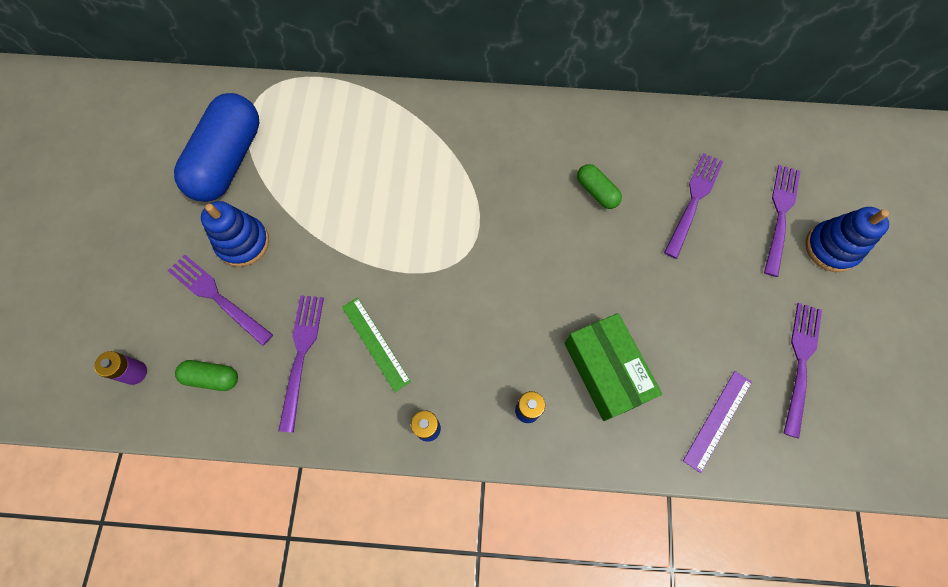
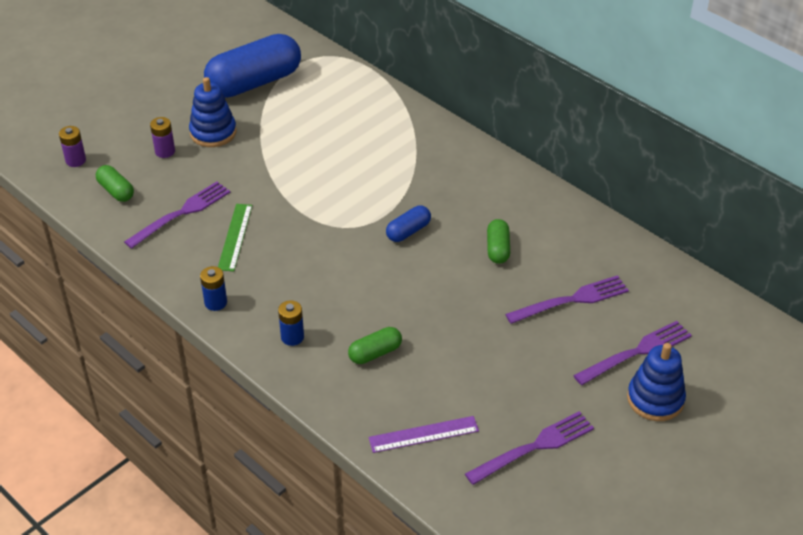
camera: 40 degrees right, 25 degrees down
purple fork [168,254,273,346] -> purple battery [150,117,175,158]
green box [564,313,662,421] -> green capsule [348,327,402,364]
none -> blue capsule [386,205,431,242]

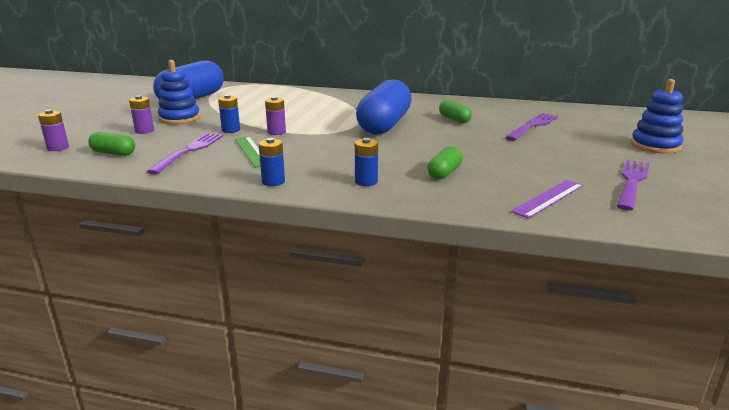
camera: 30 degrees left, 20 degrees down
blue capsule [386,205,431,242] -> blue capsule [356,79,412,135], size x2.19
purple fork [573,321,692,385] -> none
none -> blue battery [218,95,240,133]
none -> purple battery [265,96,286,135]

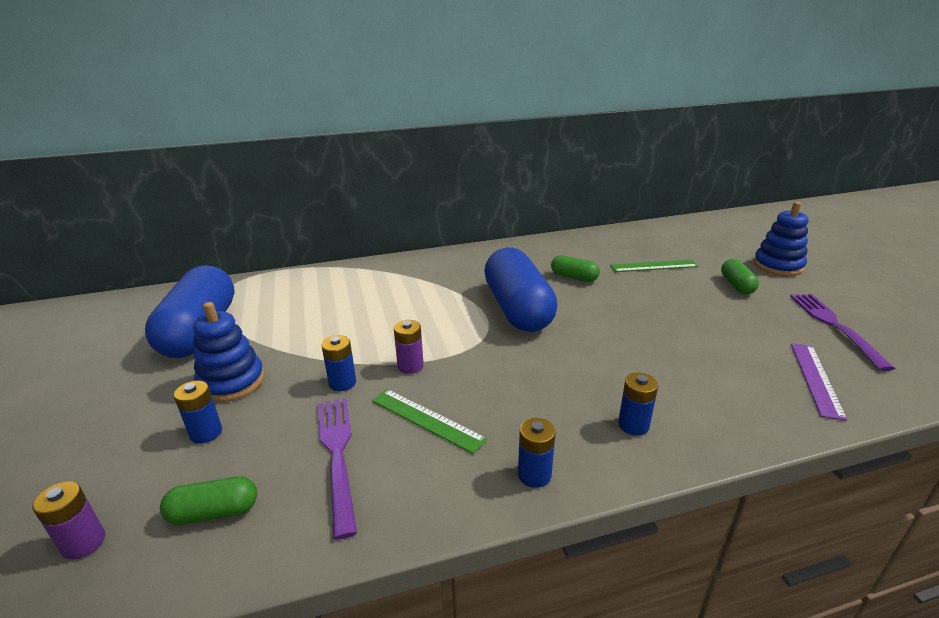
camera: 30 degrees left, 5 degrees up
purple battery [129,95,154,134] -> blue battery [174,381,222,444]
green capsule [428,146,463,180] -> green capsule moved to [721,259,759,294]
purple fork [505,113,558,141] -> green ruler [610,260,698,272]

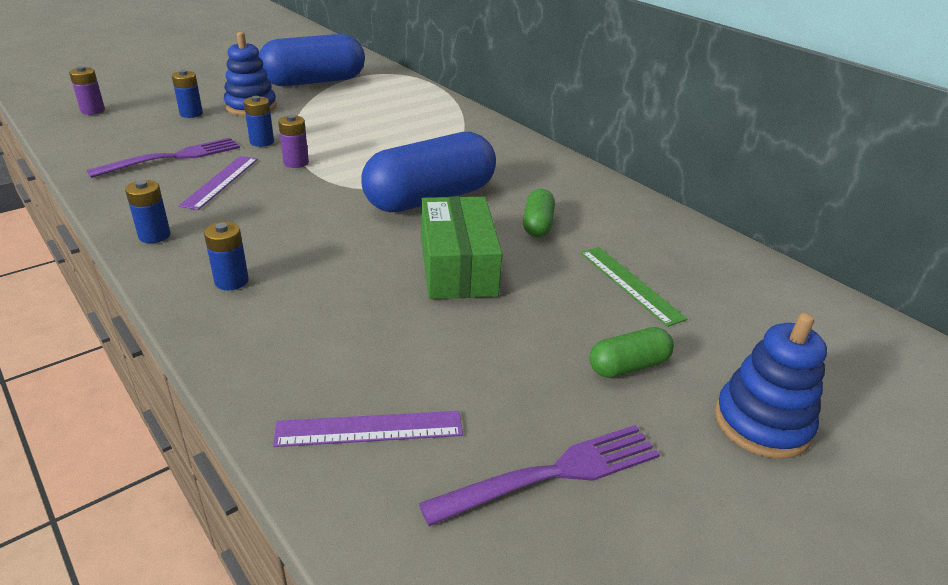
camera: 65 degrees right, 5 degrees up
green capsule [160,476,257,525] -> none
green ruler [372,389,487,454] -> purple ruler [179,156,258,210]
none -> green box [421,196,503,299]

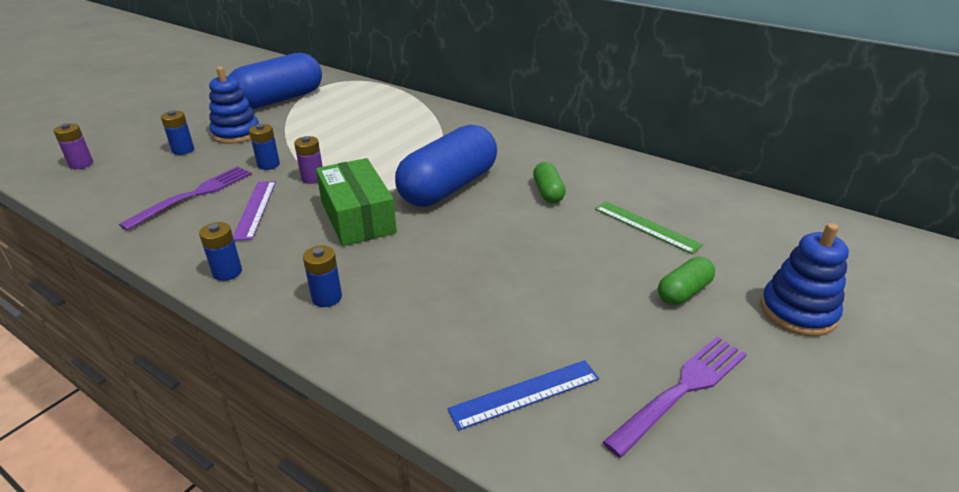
camera: 15 degrees left, 0 degrees up
purple ruler [273,411,463,447] -> blue ruler [447,360,599,431]
green box [421,196,503,299] -> green box moved to [316,158,397,246]

